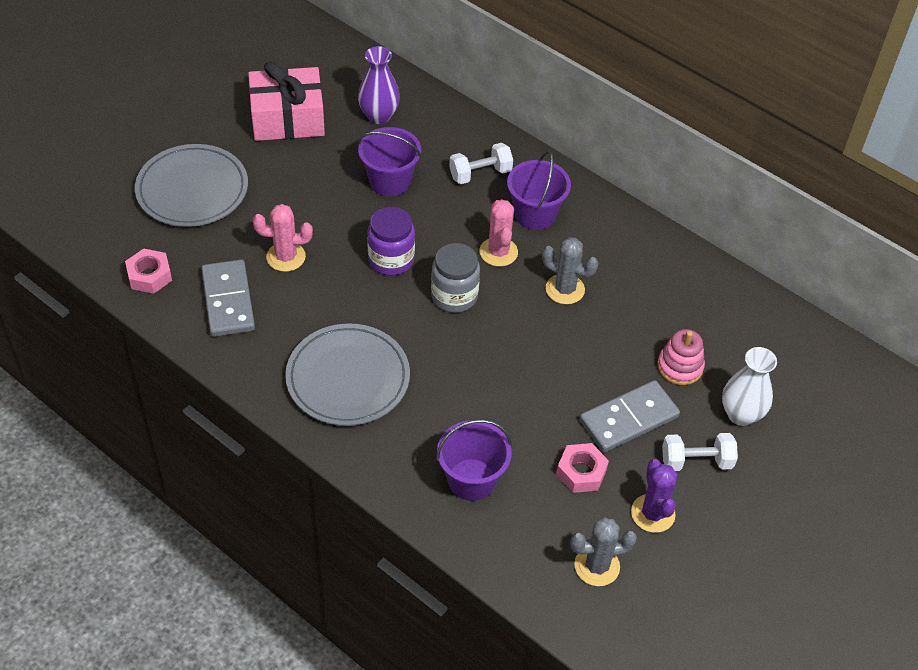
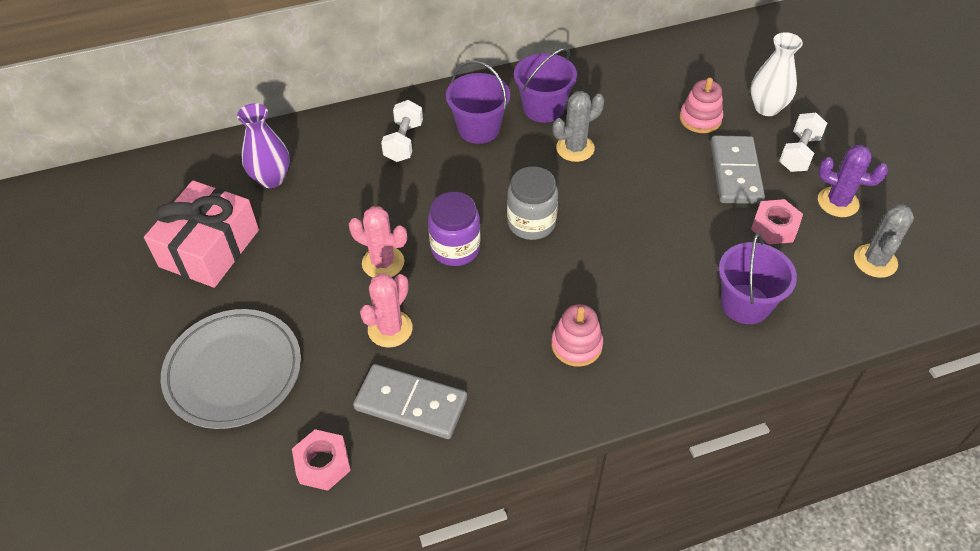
camera: 55 degrees left, 0 degrees up
grey plate [285,324,410,426] -> pink stacking toy [551,304,603,367]
purple bucket [358,127,422,196] -> purple bucket moved to [514,48,577,123]
pink cactus [480,199,518,267] -> pink cactus moved to [349,207,407,278]

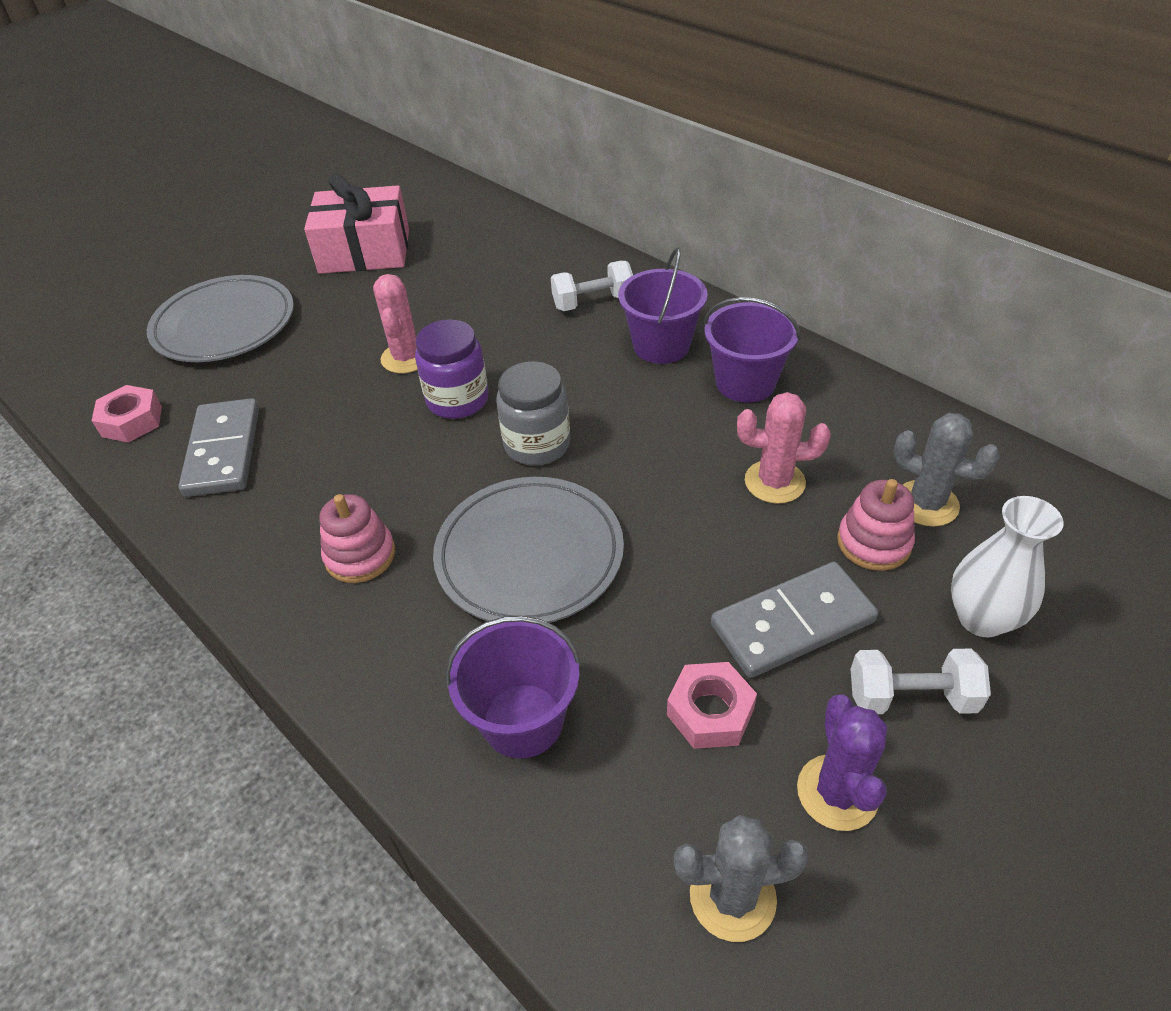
camera: 65 degrees right, 5 degrees down
purple vase [237,103,290,188] -> none
pink cactus [360,274,413,348] -> pink cactus moved to [737,392,831,504]
grey cactus [553,91,604,162] -> grey cactus moved to [894,413,1000,527]
none -> grey plate [433,477,624,623]

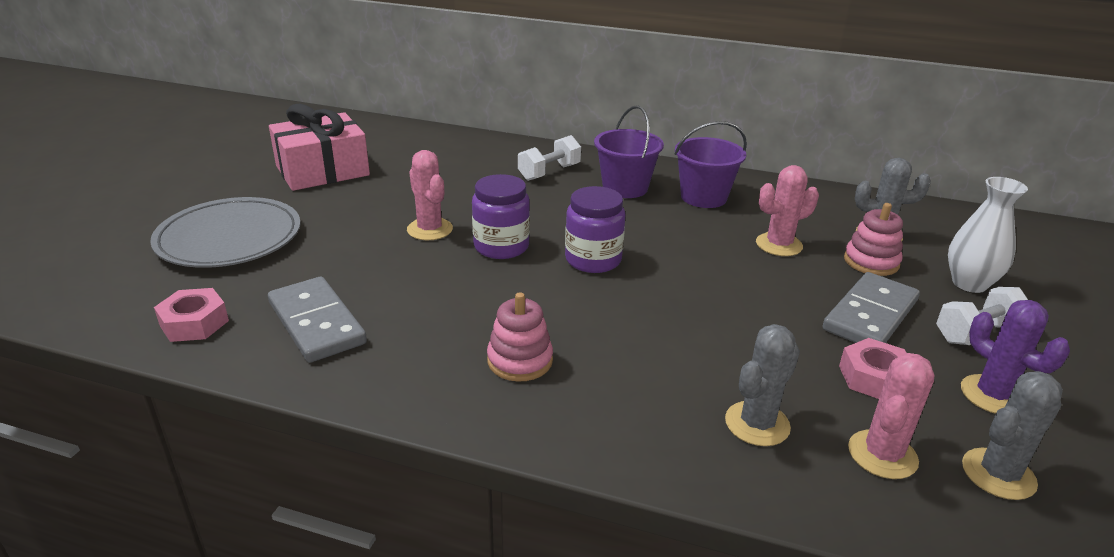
camera: 30 degrees left, 15 degrees down
grey plate [433,477,624,623] -> none
purple bucket [445,616,581,759] -> grey cactus [725,324,800,446]
grey jar [496,361,570,466] -> purple jar [565,186,626,273]
none -> pink cactus [848,353,935,479]

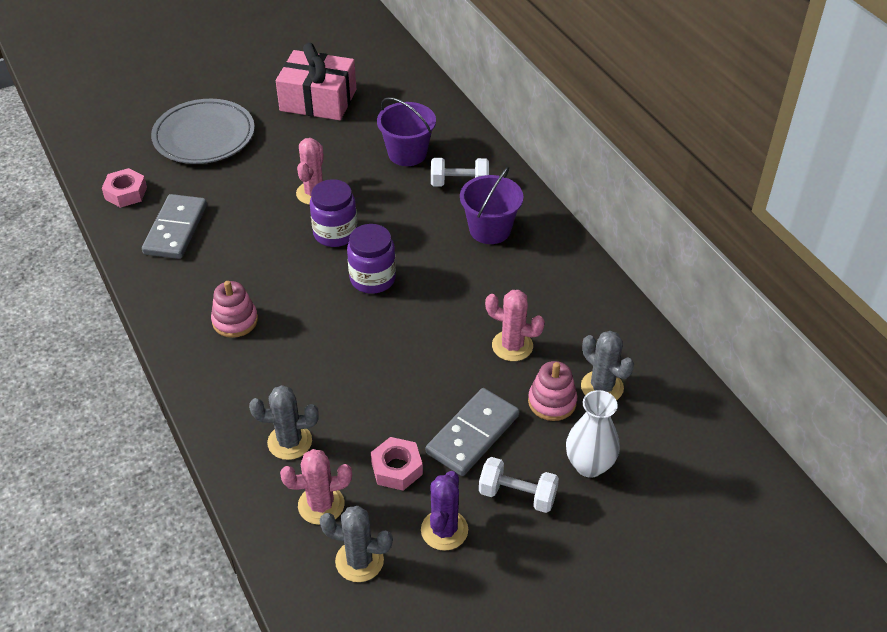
camera: 45 degrees right, 15 degrees up
purple bucket [675,121,747,208] -> purple bucket moved to [377,97,436,166]
grey domino [823,272,920,343] -> grey domino turned 45 degrees counterclockwise [426,388,519,476]

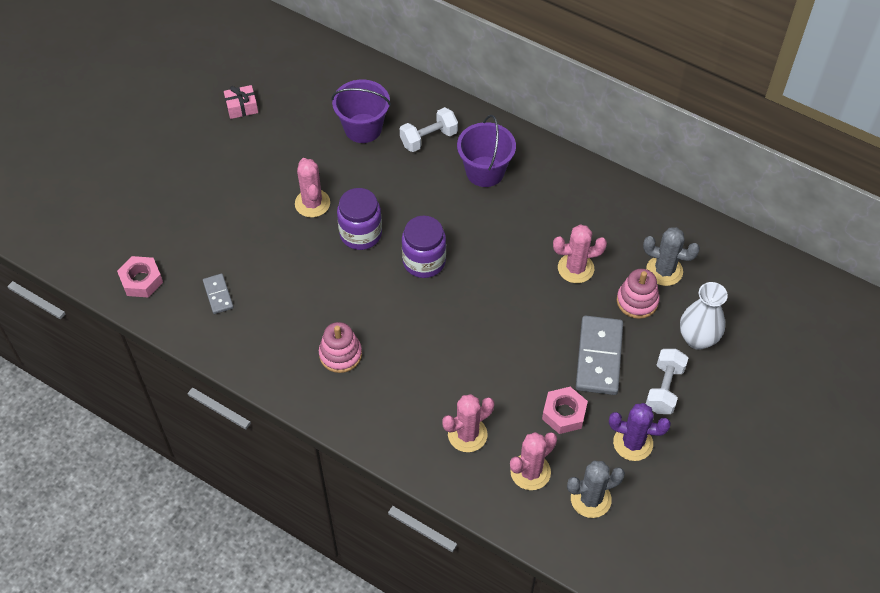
camera: 30 degrees left, 10 degrees up
grey domino [142,194,207,259] -> grey domino [203,274,234,314], size x0.52
grey plate [151,99,255,164] -> none
grey cactus [249,385,319,460] -> pink cactus [442,394,494,452]
pink gift [276,43,356,120] -> pink gift [224,85,258,119], size x0.44
purple cactus [421,471,468,551] -> purple cactus turned 60 degrees counterclockwise [609,403,671,461]
white dumbbell [479,457,559,513] -> white dumbbell turned 60 degrees counterclockwise [646,349,688,414]

